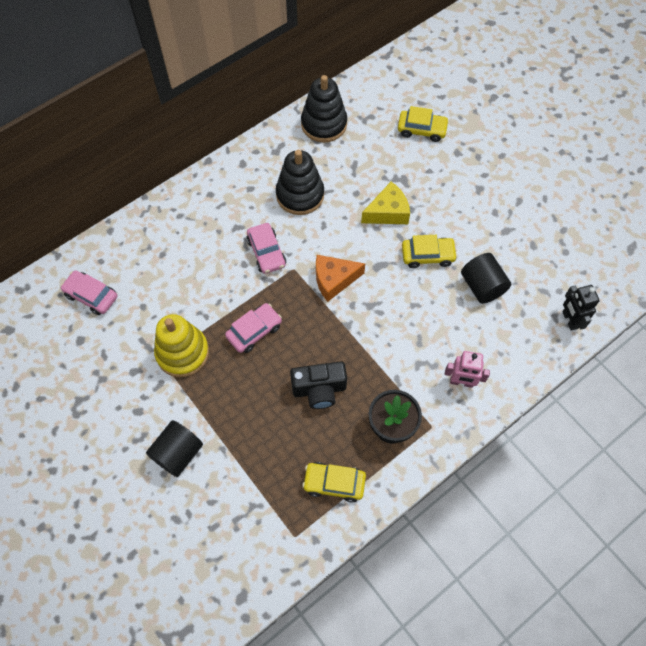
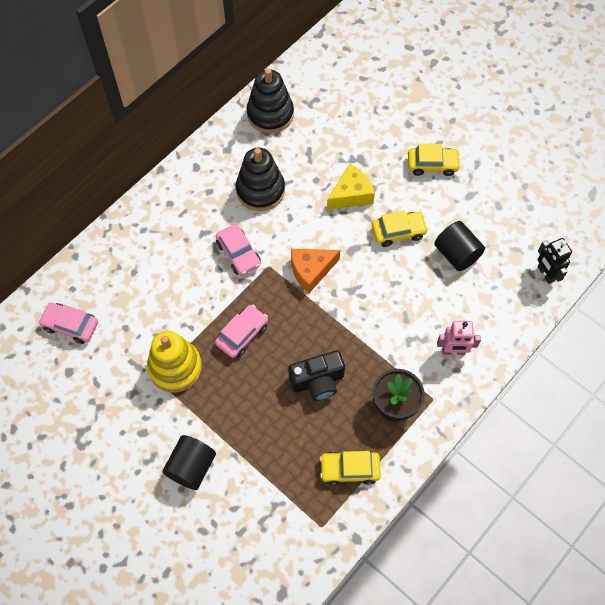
camera: 10 degrees left, 0 degrees up
yellow car [398,106,449,142] -> yellow car moved to [408,144,461,176]

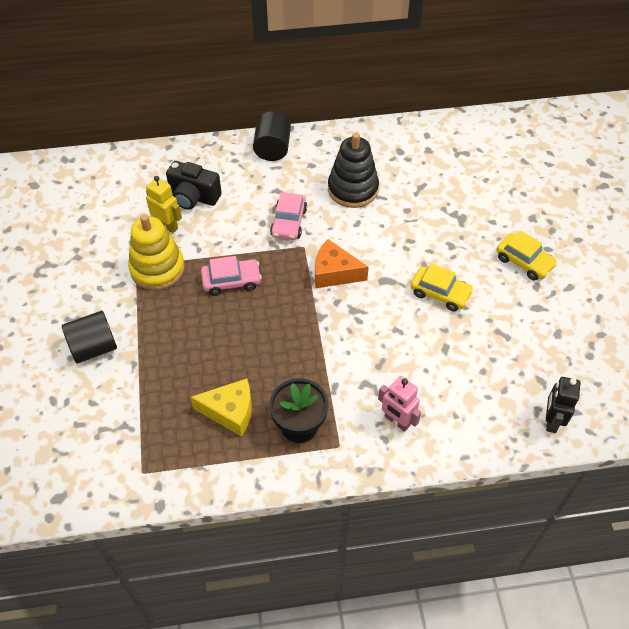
camera: 40 degrees right, 10 degrees down
pink car [38,302,98,344] -> none
black stacking toy [247,68,294,133] -> none
black camera [288,350,345,401] -> black camera moved to [166,161,222,210]
yellow car [320,451,381,486] -> none
yellow cheese [327,164,375,210] -> yellow cheese moved to [190,378,252,437]
black cylinder [434,221,485,271] -> black cylinder moved to [253,111,291,161]
none -> yellow robot [146,176,182,233]

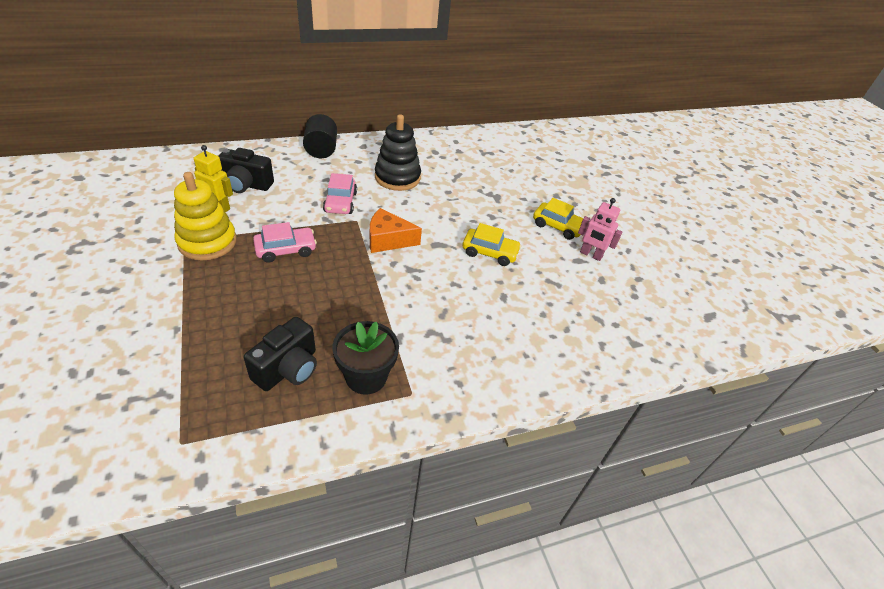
camera: 15 degrees left, 10 degrees down
black cylinder [62,311,117,364] -> none
yellow cheese [190,378,252,437] -> black camera [244,317,317,391]
pink robot [378,376,421,432] -> pink robot moved to [578,198,622,261]
black robot [546,377,580,433] -> none

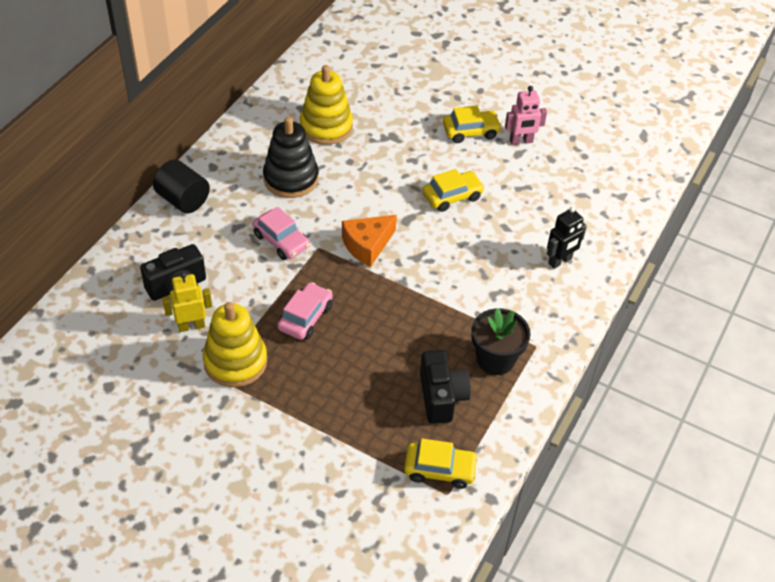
camera: 40 degrees left, 5 degrees up
none -> yellow stacking toy [300,65,353,145]
none -> yellow car [404,439,478,489]
none -> black robot [547,207,587,269]

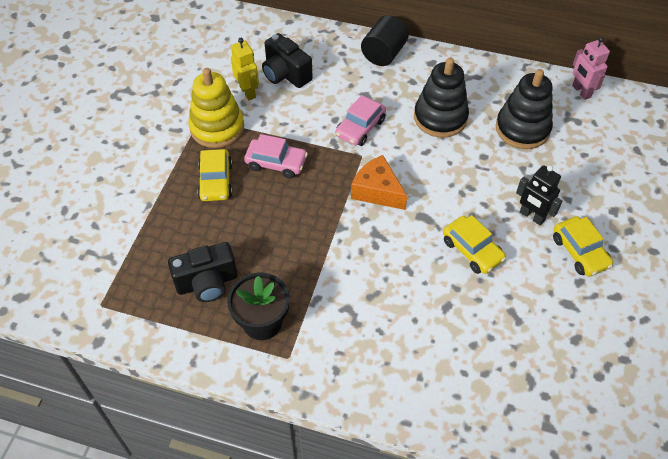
camera: 80 degrees right, 5 degrees up
yellow stacking toy [300,65,353,145] -> black stacking toy [496,69,553,149]
yellow car [404,439,478,489] -> yellow car moved to [197,149,232,201]
pink robot [505,86,547,145] -> pink robot moved to [572,37,610,100]
black robot [547,207,587,269] -> black robot moved to [516,165,562,225]

